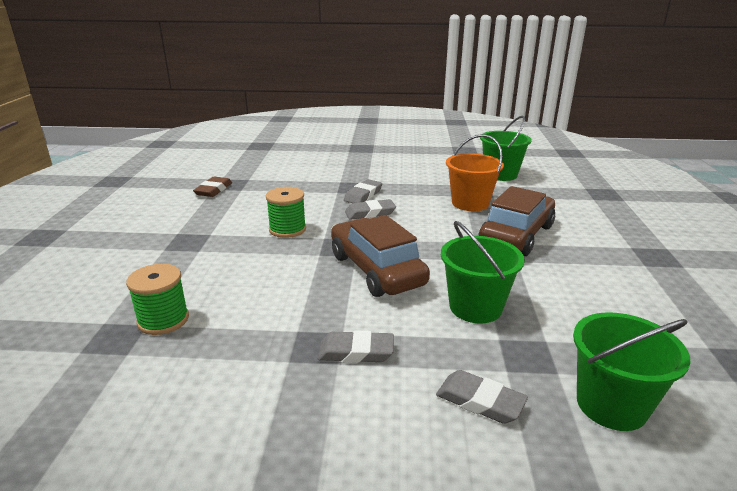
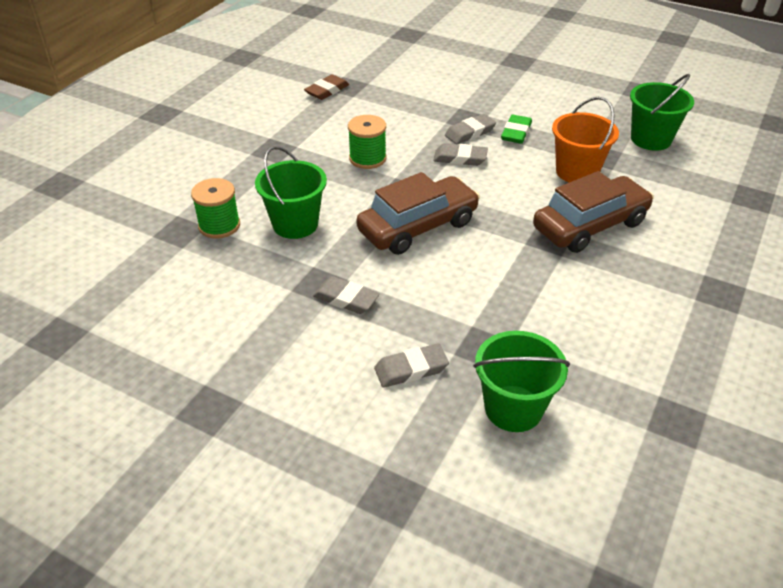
camera: 25 degrees right, 15 degrees up
brown car [331,215,430,297] -> brown car turned 60 degrees clockwise [356,172,480,255]
grey eraser [436,370,528,424] -> grey eraser turned 75 degrees counterclockwise [374,344,449,388]
green bucket [441,221,525,323] -> green bucket moved to [255,146,327,239]
none -> green eraser [501,115,532,144]

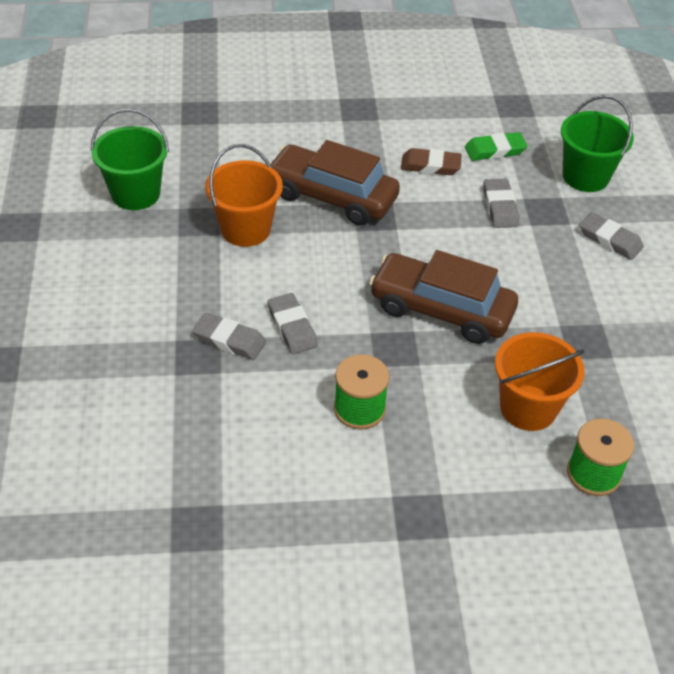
camera: 125 degrees left, 5 degrees up
green bucket [255,146,327,239] -> orange bucket [495,332,585,431]
brown eraser [304,75,349,100] -> brown eraser moved to [401,148,462,175]
grey eraser [313,276,380,314] -> grey eraser moved to [483,179,519,228]
green eraser [501,115,532,144] -> green eraser moved to [465,132,528,161]

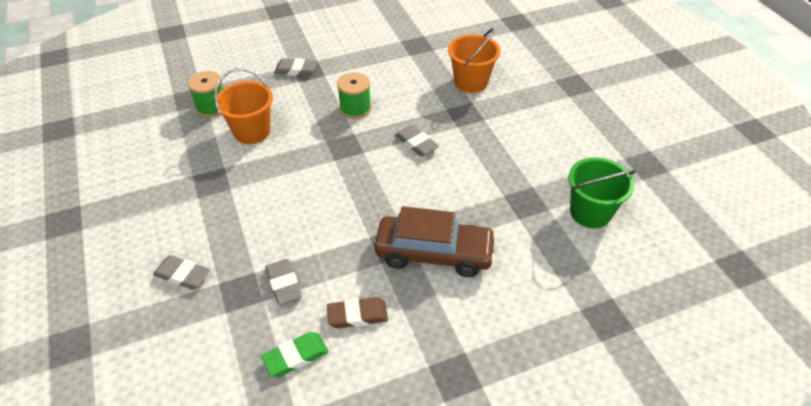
camera: 165 degrees right, 0 degrees up
grey eraser [192,313,266,360] -> grey eraser moved to [274,58,317,76]
orange bucket [205,144,283,247] -> orange bucket moved to [448,28,500,93]
brown car [369,250,518,344] -> none
green bucket [561,95,634,192] -> none

